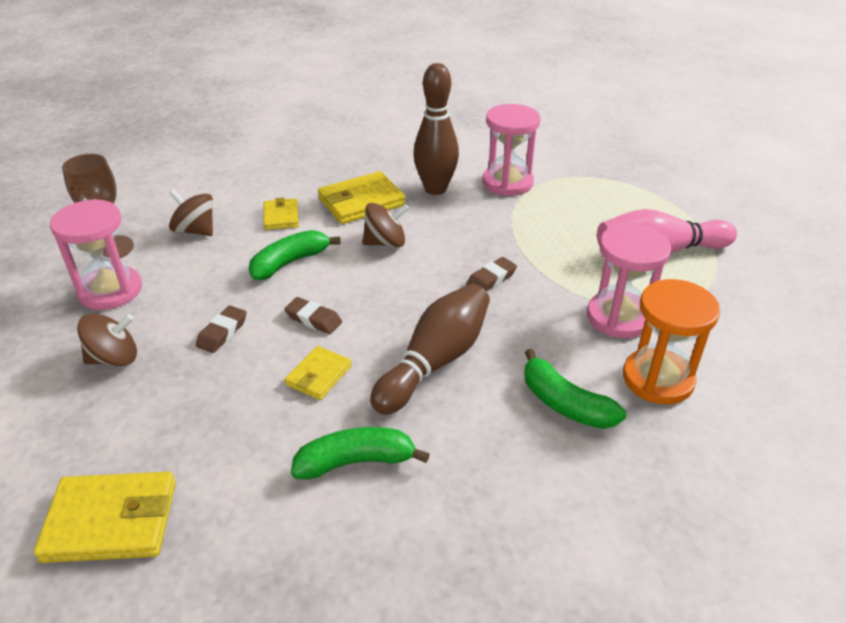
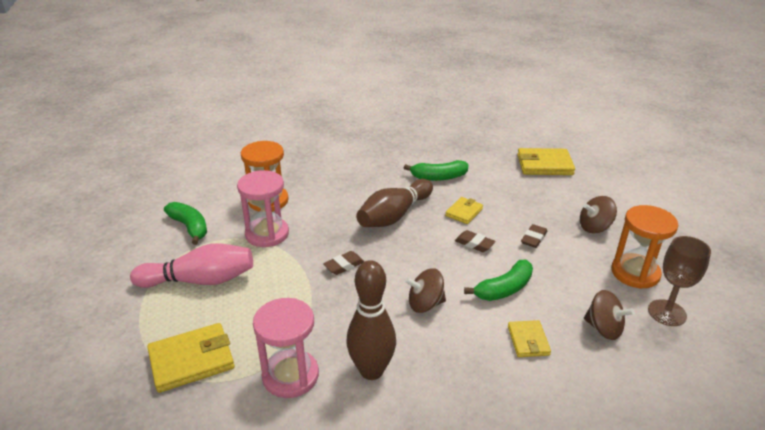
camera: 175 degrees left, 5 degrees down
pink hourglass [50,199,142,310] -> orange hourglass [611,205,678,289]
yellow wallet [318,171,406,224] -> yellow wallet moved to [147,323,234,393]
green banana [524,349,626,429] -> green banana moved to [164,202,207,245]

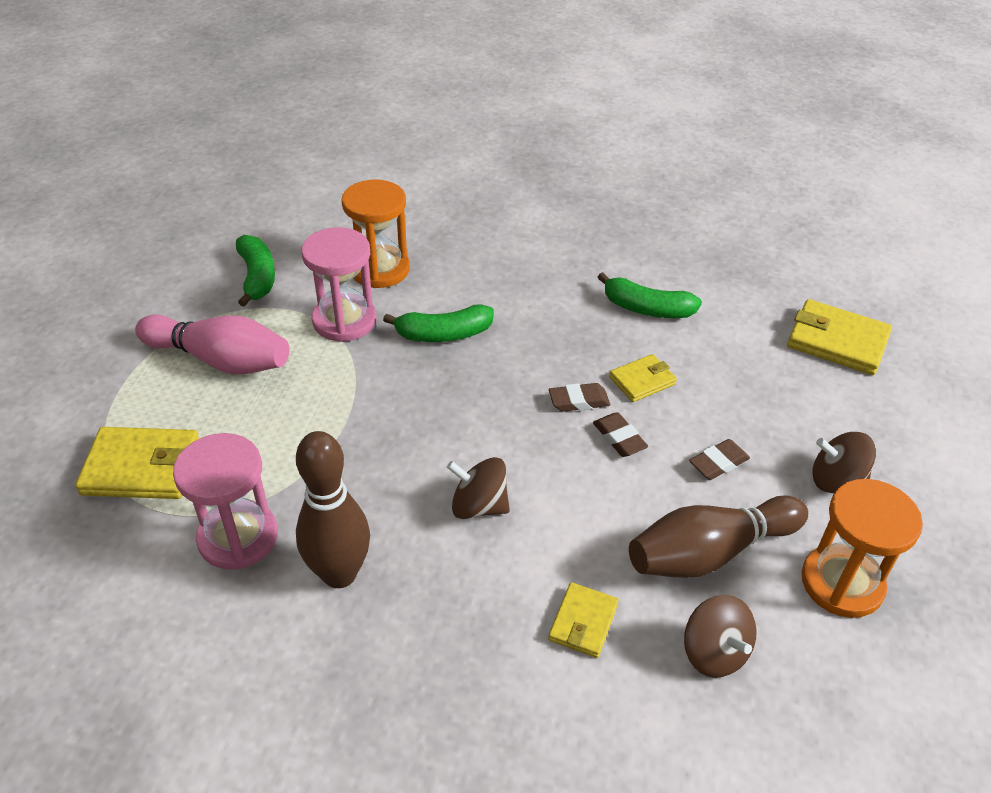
camera: 25 degrees right, 10 degrees up
brown eraser [323,251,365,275] -> brown eraser moved to [549,383,610,412]
brown bowling pin [356,179,433,227] -> brown bowling pin moved to [629,495,808,578]
green banana [464,260,533,301] -> green banana moved to [383,304,494,342]
brown goblet [648,236,711,326] -> none

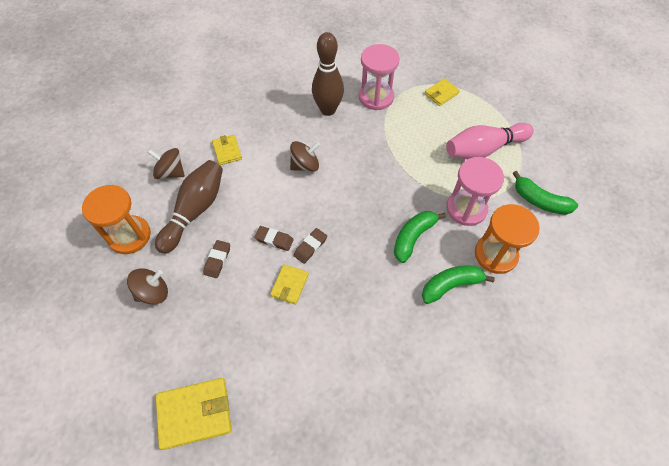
camera: 140 degrees right, 15 degrees up
yellow wallet [75,427,200,499] -> yellow wallet [425,78,460,106], size x0.59
green banana [597,272,702,318] -> green banana moved to [422,265,495,304]

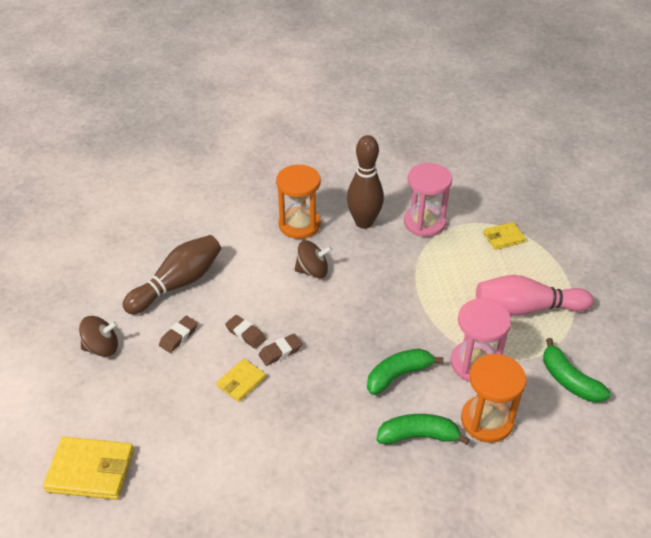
camera: 20 degrees right, 15 degrees down
orange hourglass [82,185,151,254] -> orange hourglass moved to [276,165,321,239]
brown spinning top [147,148,185,179] -> none
yellow wallet [212,135,242,165] -> none

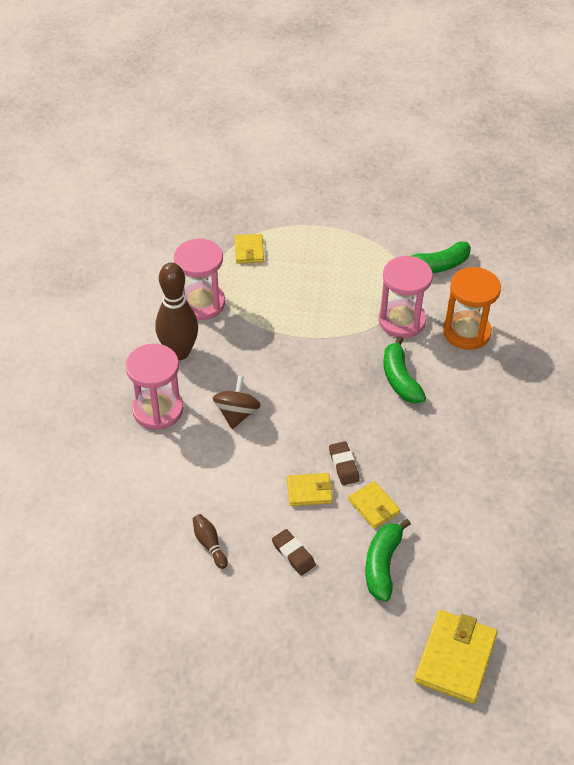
camera: 75 degrees left, 5 degrees up
brown spinning top [79,316,118,357] -> none
brown bowling pin [123,235,221,314] -> brown bowling pin [193,514,228,569], size x0.44
brown eraser [225,315,266,349] -> yellow wallet [287,473,333,506]
orange hourglass [276,165,321,239] -> pink hourglass [125,344,183,430]
green banana [377,414,470,445] -> green banana moved to [366,519,411,602]
pink bowling pin [476,275,594,315] -> none

